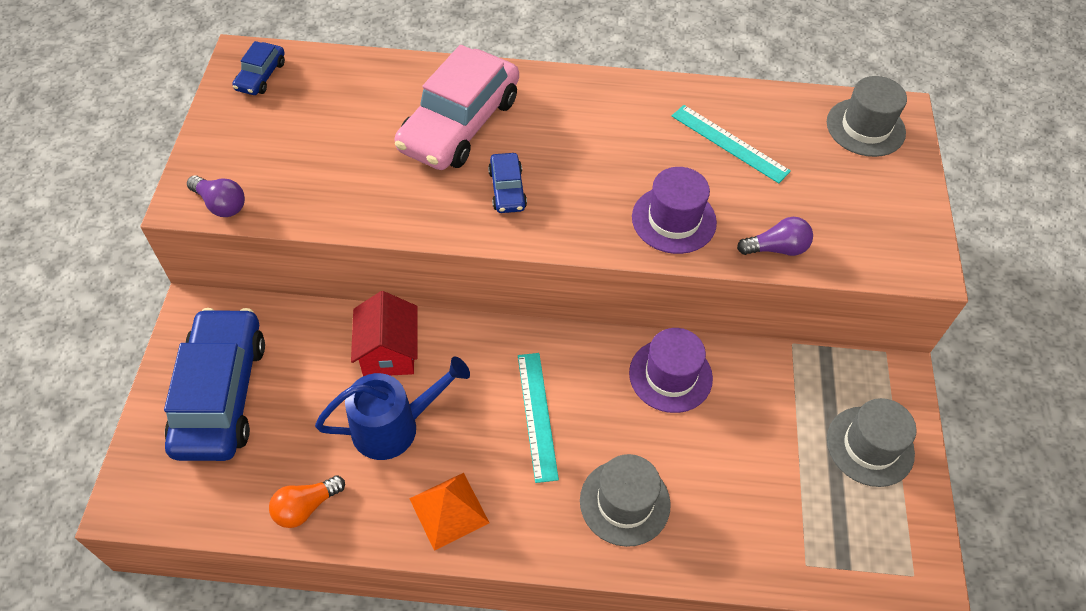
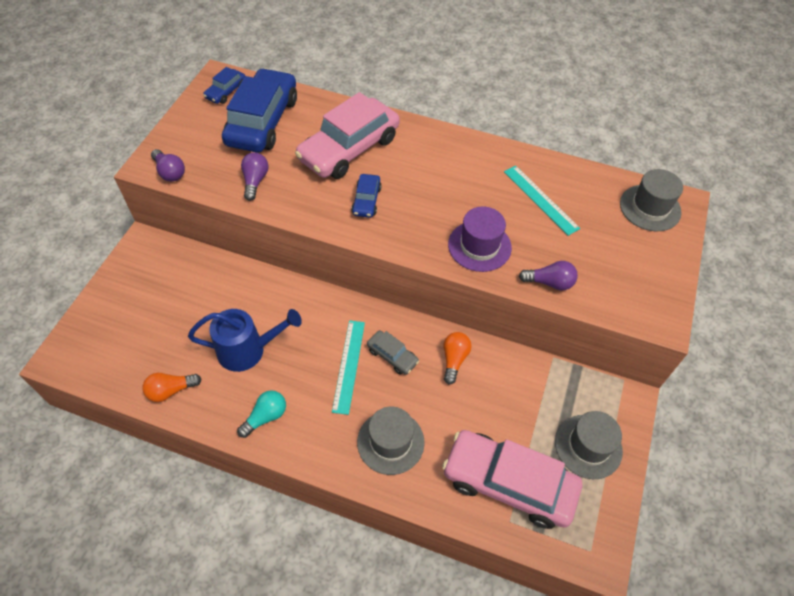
camera: 15 degrees right, 0 degrees up
blue car [164,308,265,461] -> blue car moved to [222,68,297,153]
red house [351,291,418,376] -> none
orange pyramid [409,473,490,551] -> turquoise light bulb [237,390,286,438]
purple hat [629,328,713,413] -> orange light bulb [443,332,472,384]
none -> purple light bulb [241,152,269,201]
none -> grey car [367,330,419,375]
none -> pink car [442,430,582,529]

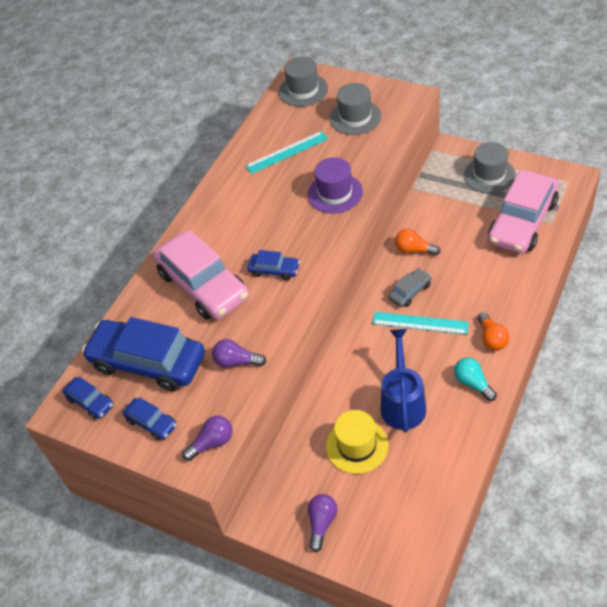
camera: 75 degrees left, 5 degrees down
orange light bulb [143,373,201,402] -> orange light bulb moved to [478,312,509,350]
grey hat [357,407,425,475] -> grey hat moved to [330,83,381,135]
purple light bulb [519,261,578,290] -> purple light bulb moved to [308,494,337,552]
none -> blue car [123,397,177,440]
none -> yellow hat [326,410,388,474]

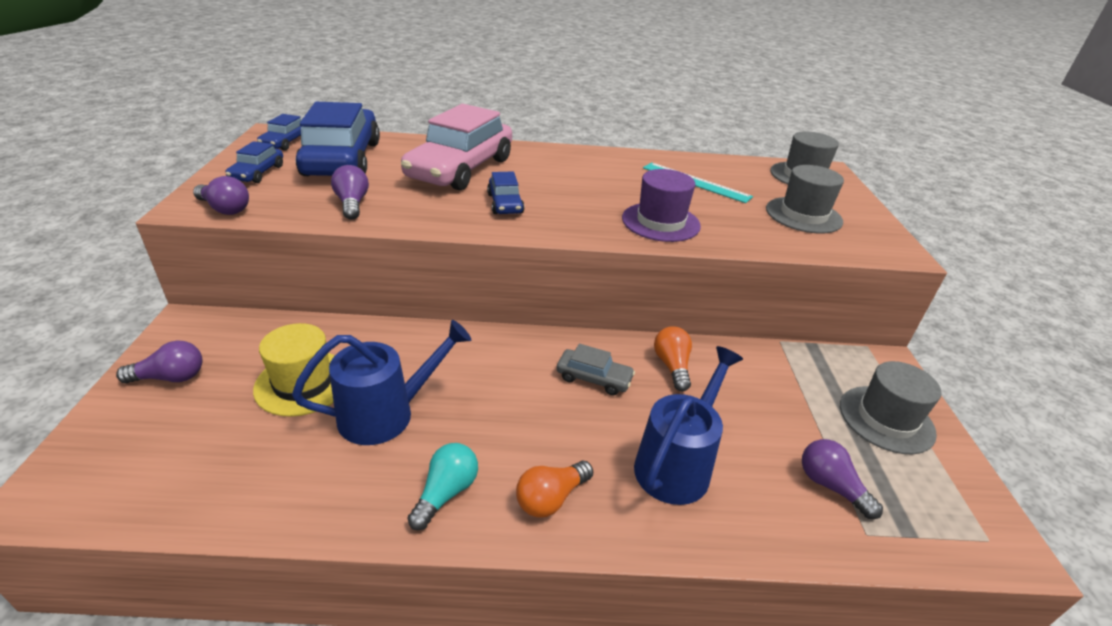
camera: 55 degrees right, 15 degrees down
turquoise ruler [372,312,469,334] -> none
pink car [488,170,559,254] -> purple light bulb [802,439,883,519]
none -> blue watering can [634,346,743,505]

